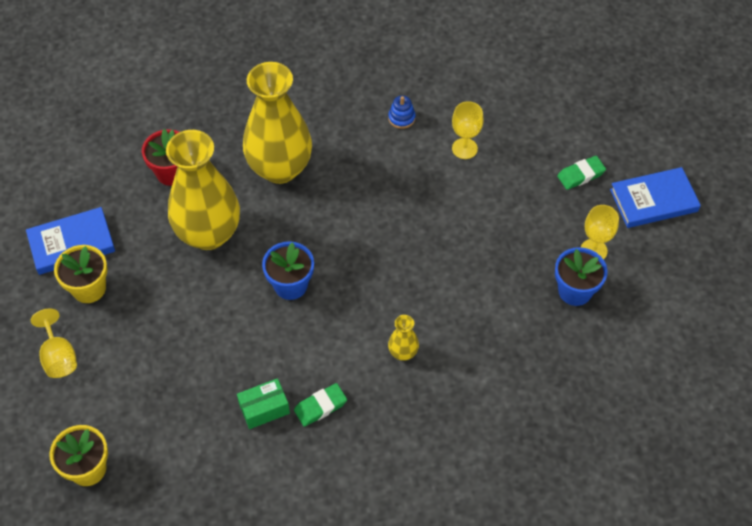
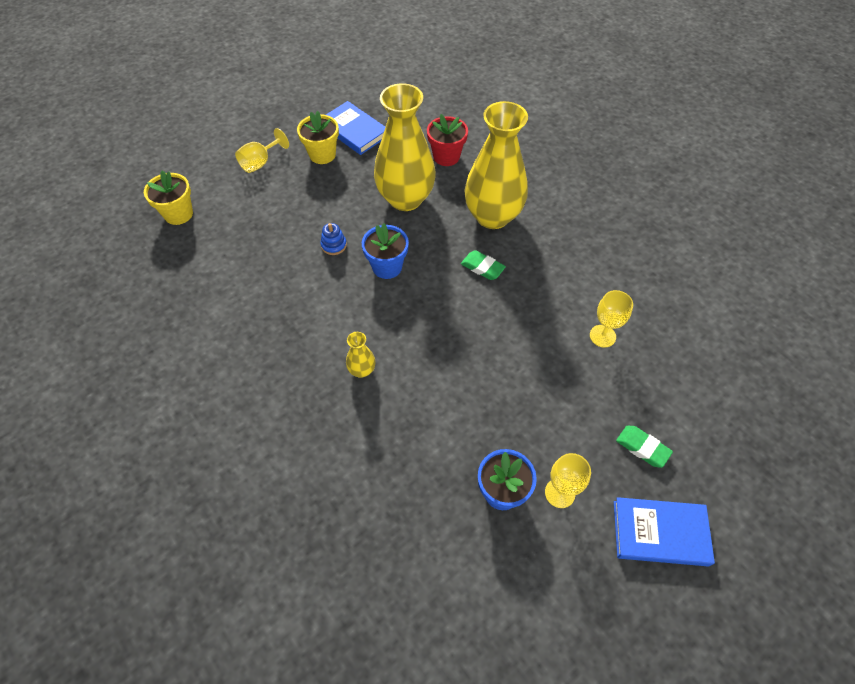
camera: 65 degrees right, 0 degrees up
green box [237,378,290,429] -> none
green eraser [294,383,347,427] -> green eraser moved to [461,250,506,280]
blue stacking toy [388,96,415,129] -> blue stacking toy moved to [320,223,347,255]
blue book [610,167,701,228] -> blue book turned 45 degrees counterclockwise [614,497,715,567]

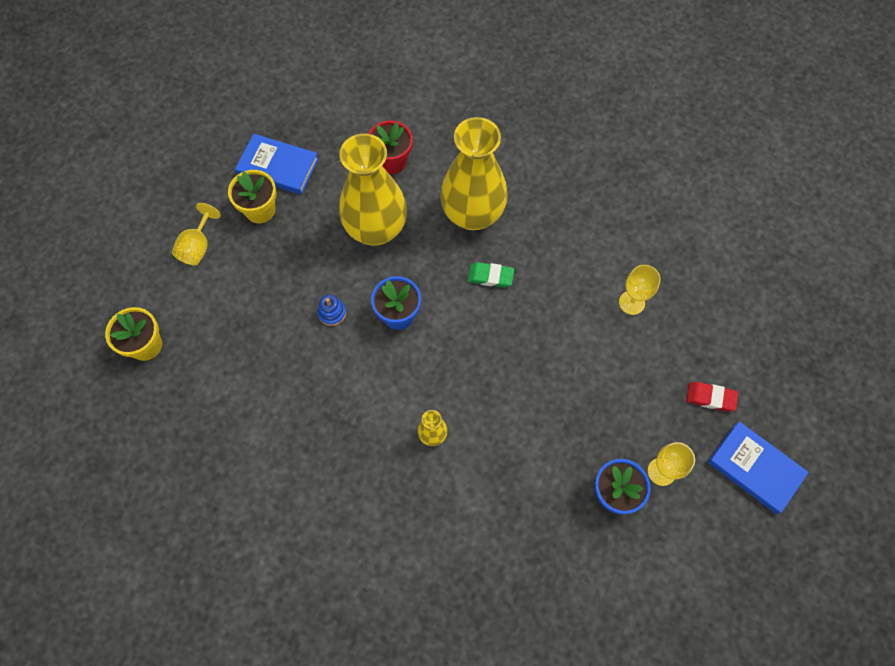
camera: 25 degrees left, 10 degrees up
blue book [614,497,715,567] -> blue book turned 60 degrees clockwise [708,421,809,514]
green eraser [616,426,673,468] -> red eraser [686,382,738,412]

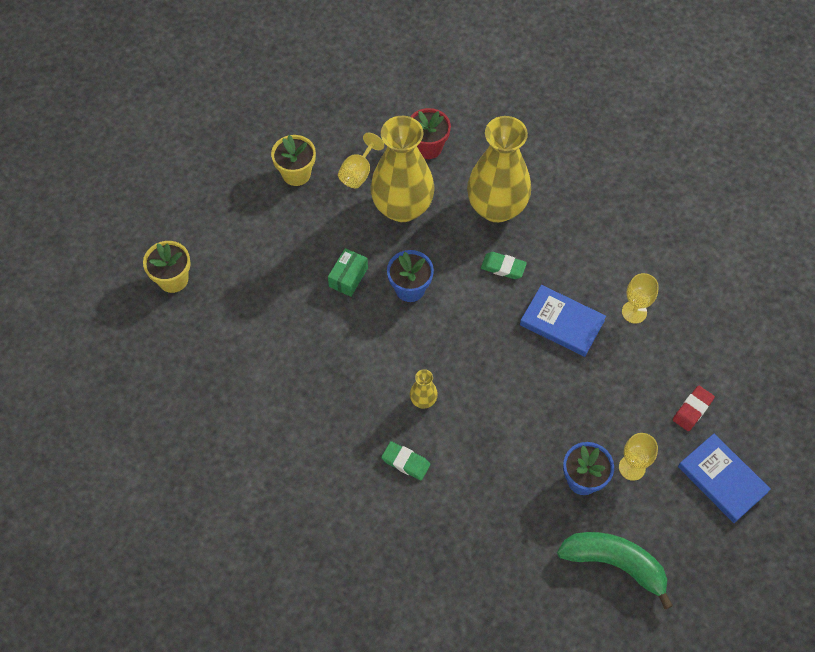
camera: 10 degrees right, 5 degrees down
yellow goblet [172,203,221,265] -> yellow goblet moved to [338,133,384,188]
blue book [235,134,319,195] -> blue book moved to [520,285,606,357]
blue stacking toy [318,294,346,326] -> green box [328,248,368,297]
red eraser [686,382,738,412] -> red eraser turned 75 degrees counterclockwise [673,386,715,431]
none -> green eraser [381,441,431,480]
none -> green banana [557,532,673,609]

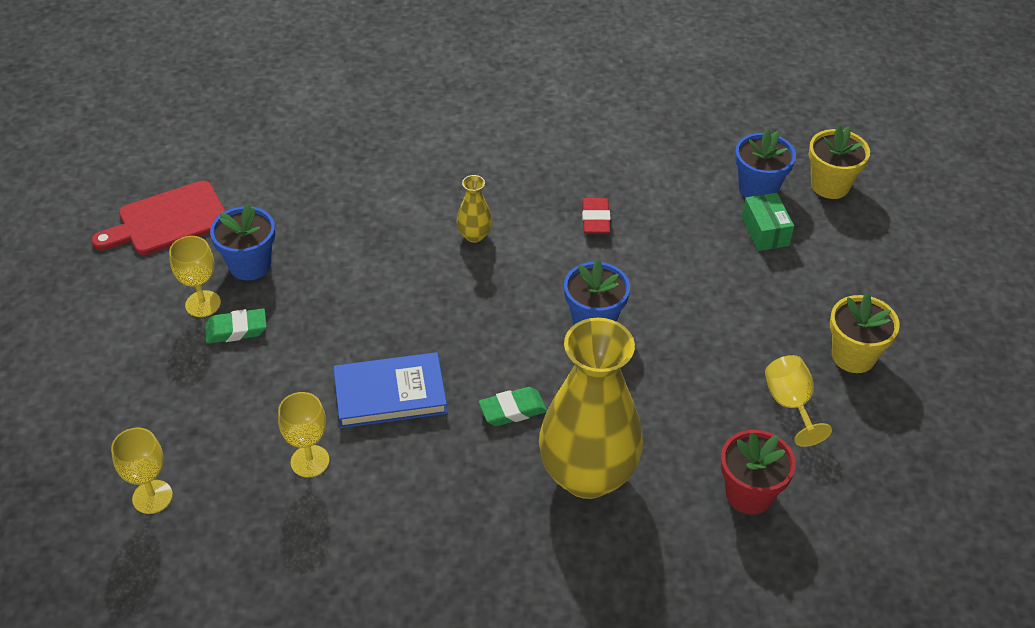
camera: 140 degrees right, 15 degrees down
green box [328,248,368,297] -> green box moved to [742,193,794,251]
yellow vase [370,116,435,222] -> none
green eraser [381,441,431,480] -> green eraser moved to [205,308,267,344]
green banana [557,532,673,609] -> red cutting board [91,181,225,255]
red eraser [673,386,715,431] -> red eraser moved to [582,198,611,234]
blue book [678,434,771,523] -> none
none -> yellow goblet [111,428,173,514]
none -> blue flower pot [735,129,796,198]

